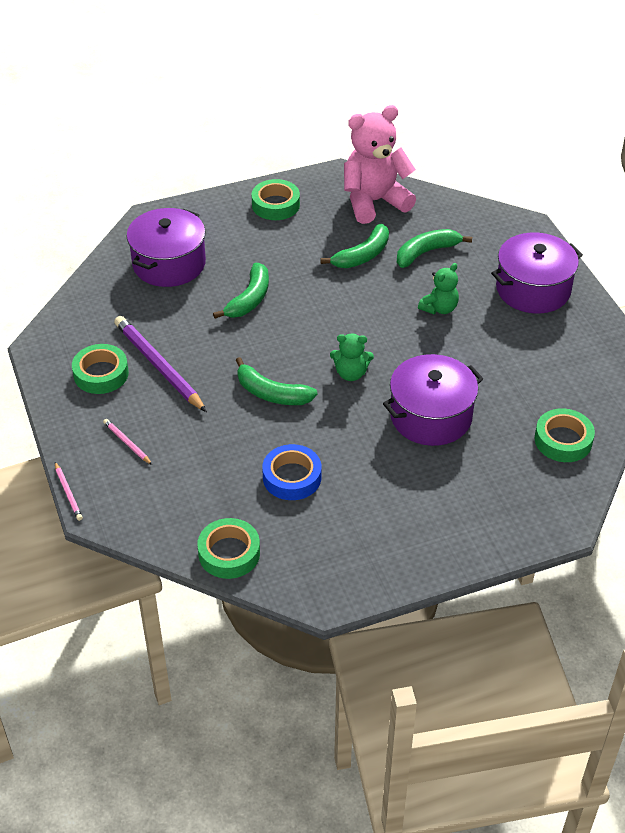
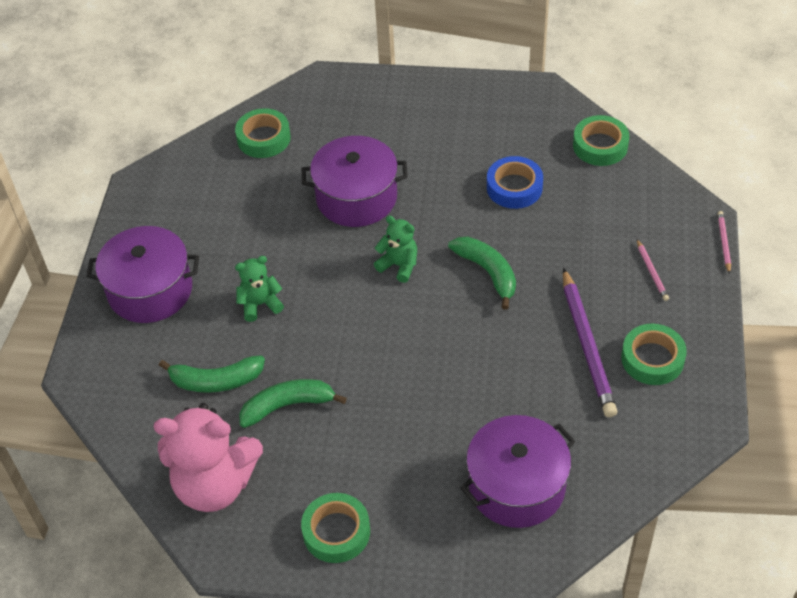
camera: 150 degrees left, 5 degrees up
green banana [213,263,269,319] -> none

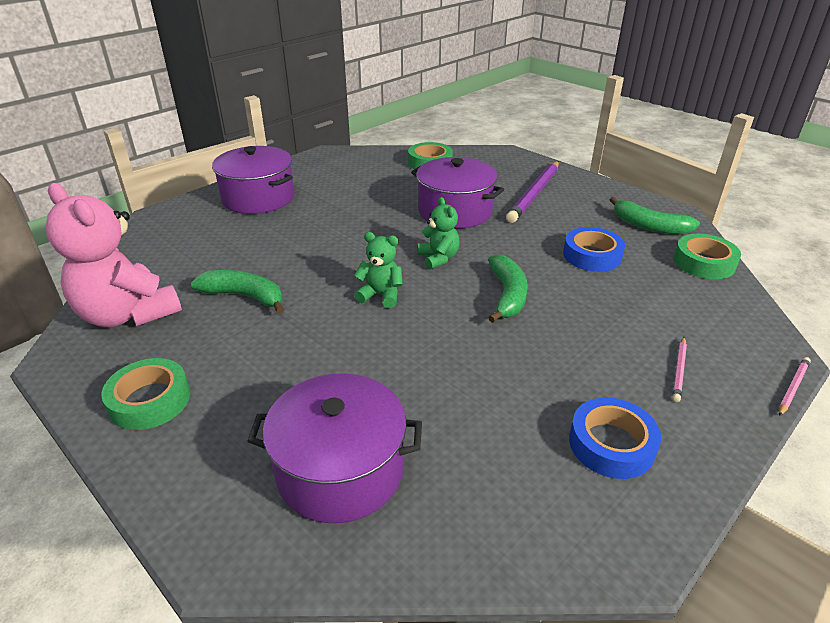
camera: 35 degrees right, 15 degrees down
green banana [159,356,265,393] -> green banana moved to [610,197,700,235]
green teddy bear [235,256,284,322] -> green teddy bear moved to [354,232,403,308]
purple pencil [563,268,618,417] -> purple pencil moved to [506,161,559,223]
green tape [621,324,687,385] -> blue tape [569,397,661,479]

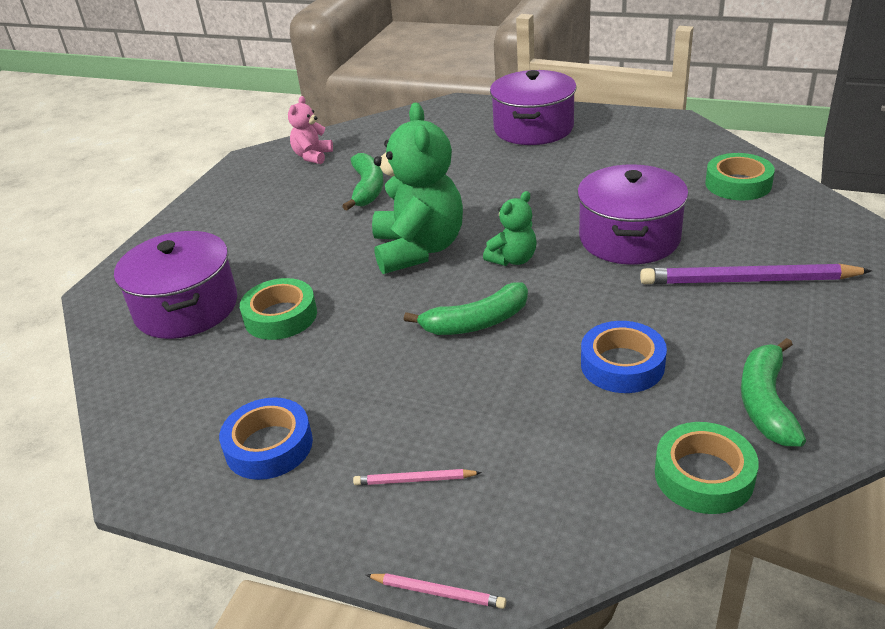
camera: 70 degrees right, 0 degrees up
pink teddy bear [45,183,182,327] -> pink teddy bear [288,96,333,164], size x0.50
green tape [101,358,190,430] -> green tape moved to [240,278,317,340]
green teddy bear [354,232,403,308] -> green teddy bear [372,102,463,274], size x2.00

